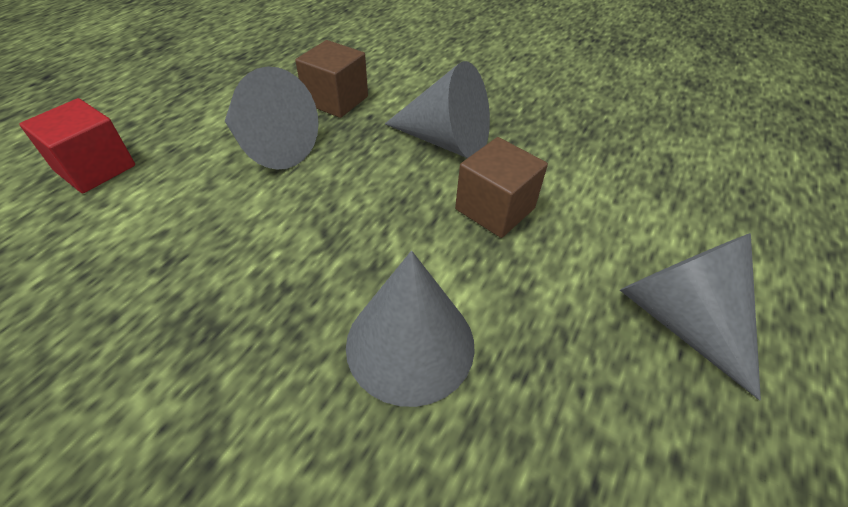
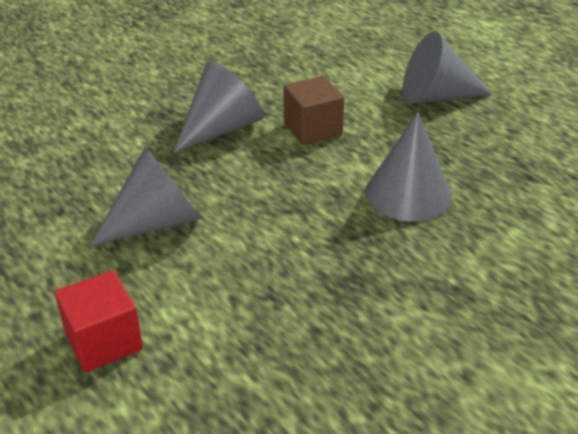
camera: 65 degrees left, 10 degrees down
brown cube [295,40,368,118] -> none

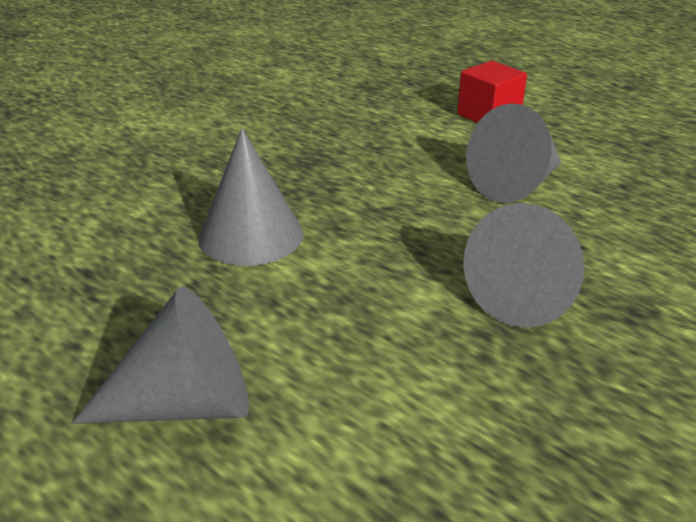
camera: 170 degrees right, 5 degrees down
brown cube [284,76,344,145] -> none

